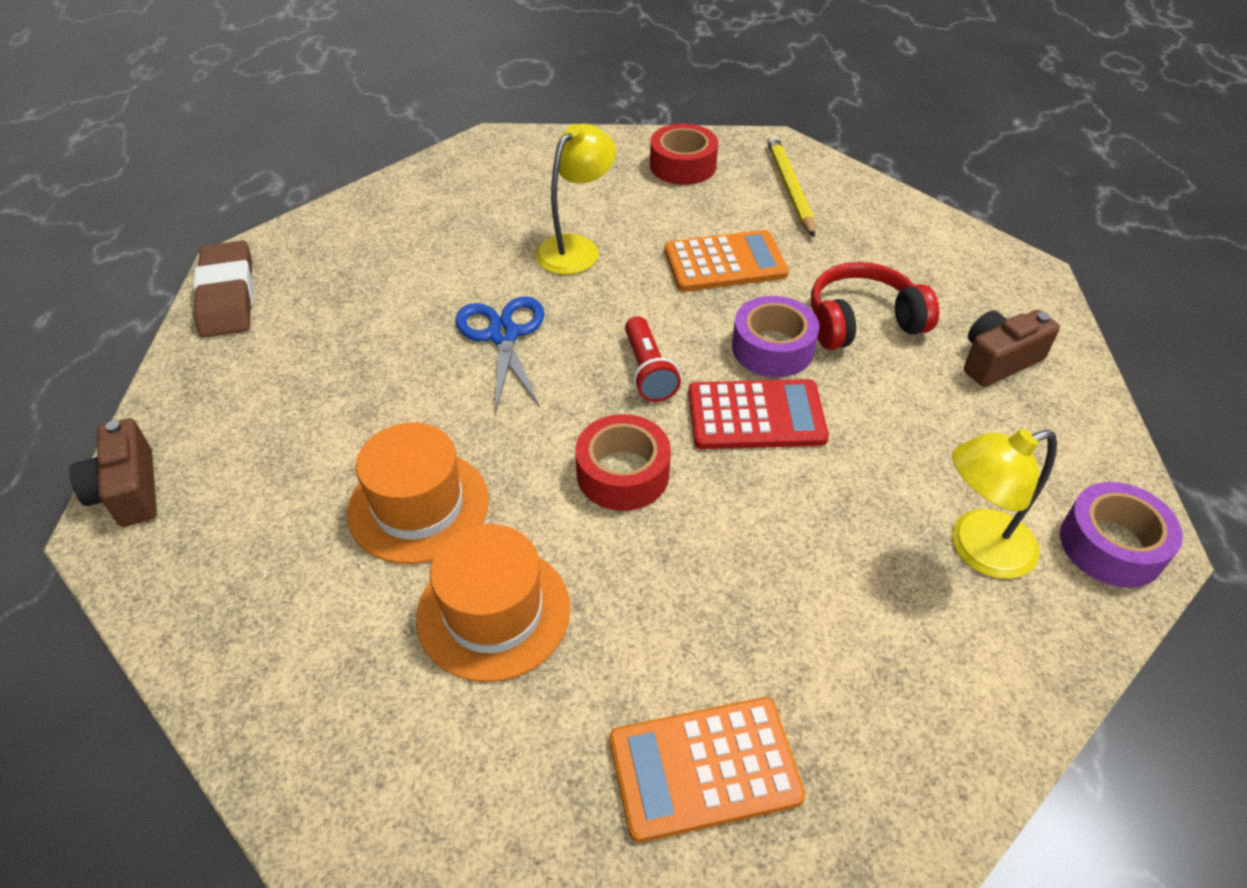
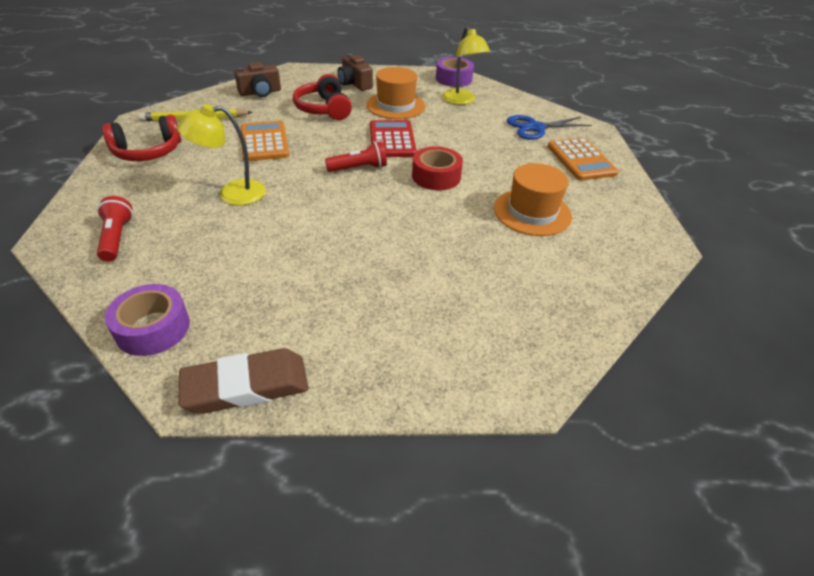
camera: 95 degrees left, 5 degrees down
brown camera [70,418,157,527] -> brown camera moved to [234,62,281,97]
orange hat [347,423,489,564] -> orange hat moved to [366,67,426,119]
blue scissors [455,296,545,413] -> blue scissors moved to [507,115,592,140]
yellow lamp [535,124,616,274] -> yellow lamp turned 45 degrees counterclockwise [177,104,266,205]
red tape [650,124,718,185] -> red headphones [102,115,181,161]
purple tape [732,296,819,377] -> purple tape moved to [105,284,190,356]
none -> red flashlight [97,196,133,262]

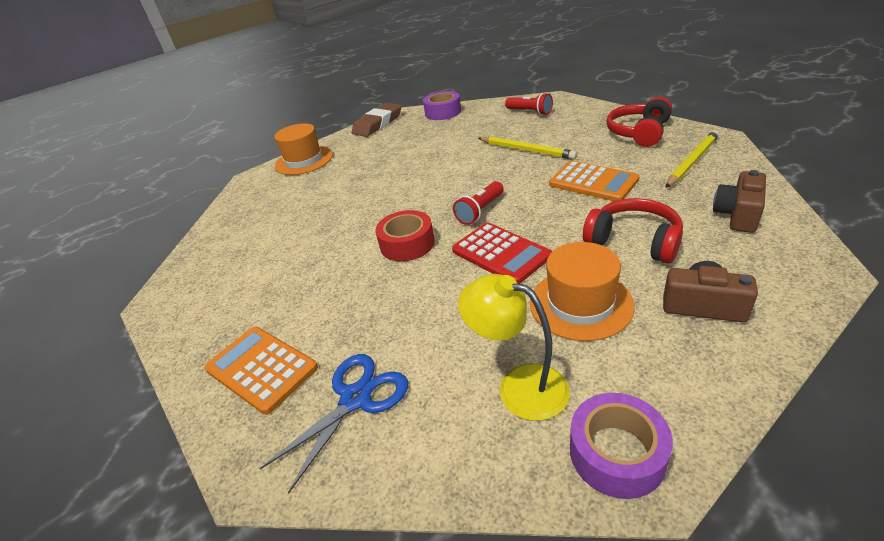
camera: 150 degrees right, 5 degrees down
yellow lamp [177,104,266,205] -> yellow pencil [478,136,577,160]
orange hat [494,163,572,236] -> orange hat moved to [274,123,333,175]

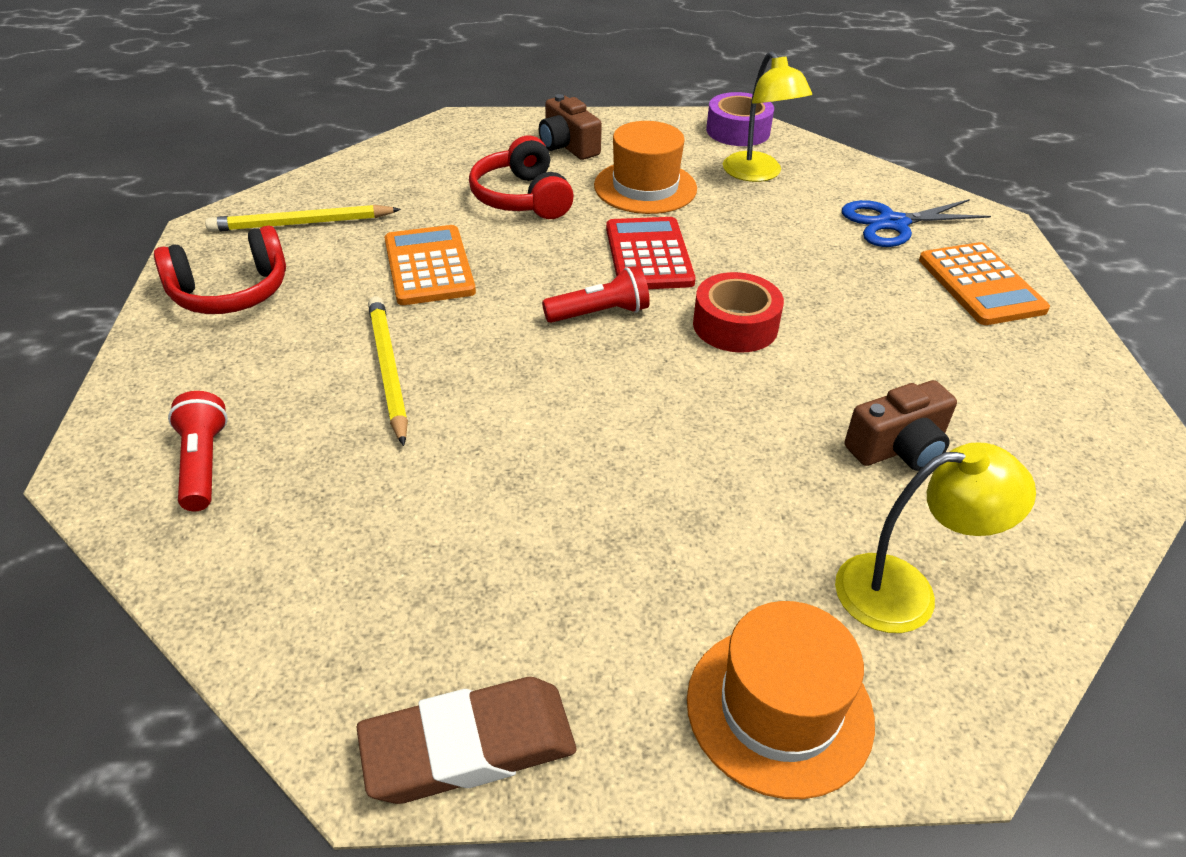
camera: 150 degrees left, 5 degrees up
purple tape [423,91,461,120] -> none
brown camera [713,170,766,233] -> brown camera moved to [844,380,957,471]
none -> yellow lamp [835,442,1036,633]

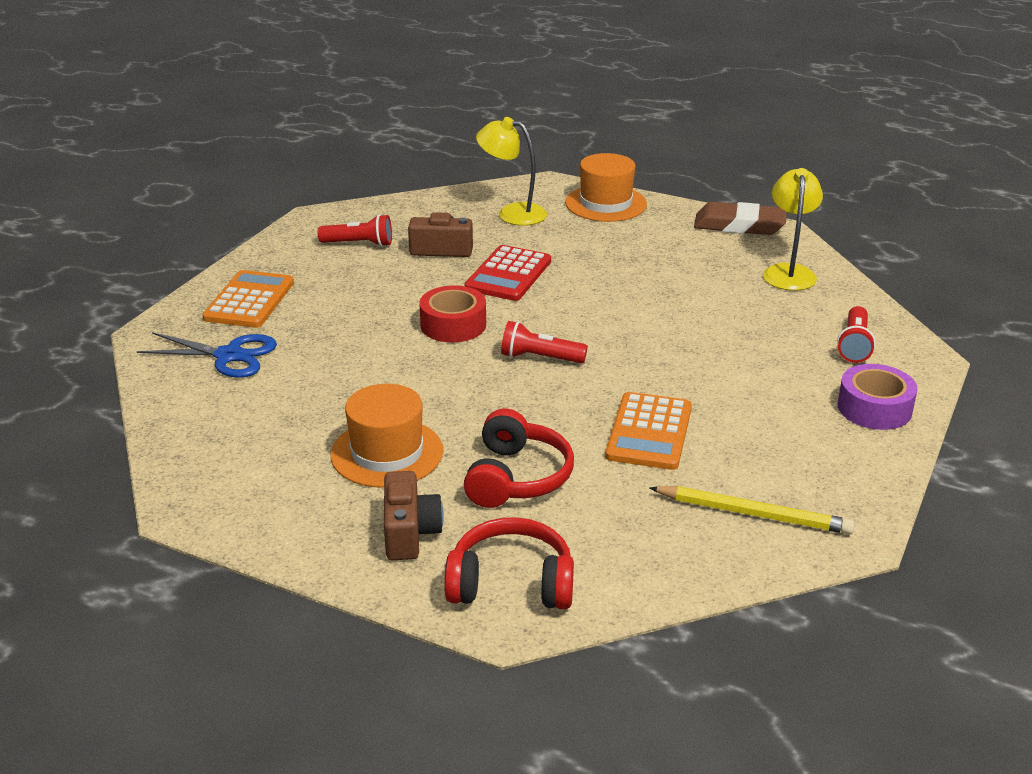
camera: 150 degrees left, 10 degrees down
red headphones [154,225,286,314] -> red headphones moved to [444,517,574,609]
yellow pencil [368,296,408,446] -> none
red calculator [606,217,696,289] -> red calculator moved to [465,245,551,301]
purple tape [706,92,774,146] -> purple tape moved to [837,364,917,430]
yellow lamp [723,51,812,182] -> yellow lamp moved to [763,168,823,291]
none -> red flashlight [318,214,392,247]

